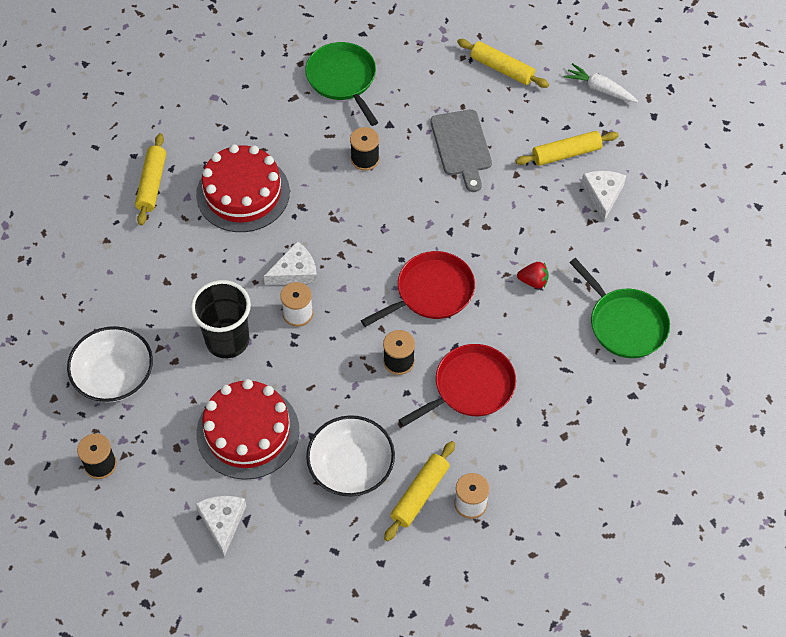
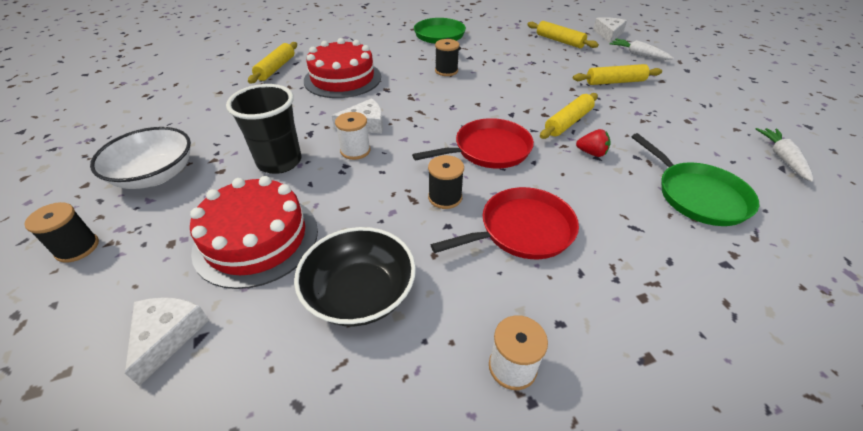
camera: 10 degrees right, 15 degrees down
white bowl [306,415,395,497] -> black bowl [294,227,416,327]
yellow rolling pin [384,441,455,541] -> yellow rolling pin moved to [540,93,598,139]
grey cutting board [430,109,492,192] -> none
white cheese [581,171,626,222] -> white cheese moved to [593,17,627,43]
none -> white carrot [755,128,814,182]

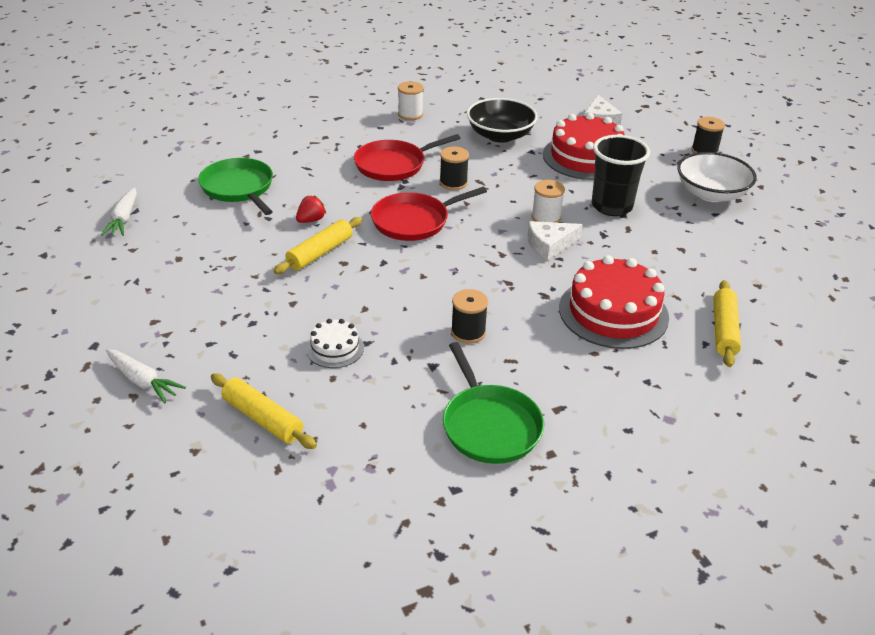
camera: 175 degrees right, 5 degrees down
yellow rolling pin [573,64,662,85] -> none
red strawberry [576,129,611,157] -> red strawberry turned 120 degrees clockwise [296,195,326,223]
white cheese [593,17,627,43] -> none
none -> white cake [306,319,364,368]

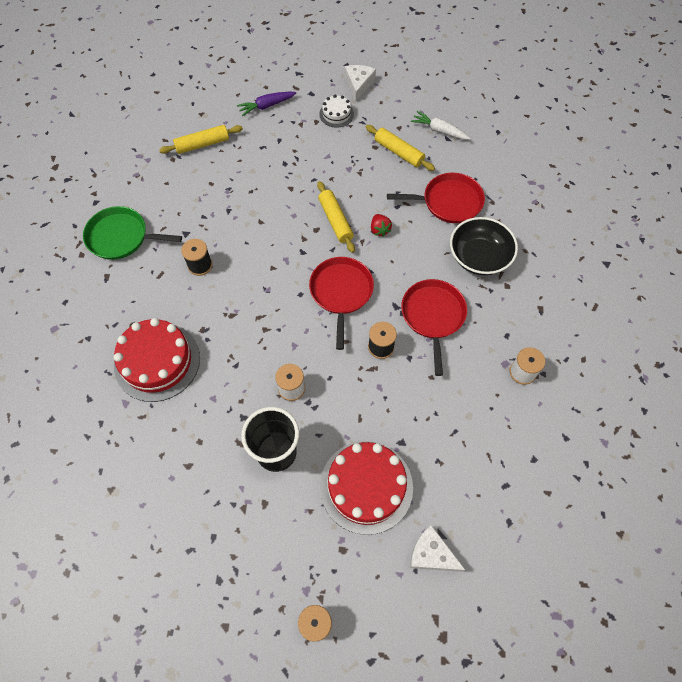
camera: 120 degrees right, 25 degrees up
white carrot [106,349,186,404] -> purple carrot [237,91,296,116]
green pan [198,158,273,215] -> red pan [387,173,485,223]
white cake [306,319,364,368] -> white cake moved to [319,95,354,128]
black bowl [467,98,538,143] -> black bowl moved to [450,217,518,275]
white cheese [527,221,583,261] -> white cheese moved to [345,65,376,101]
white bowl [677,152,757,202] -> none
yellow rolling pin [713,280,741,367] -> yellow rolling pin moved to [366,125,435,171]

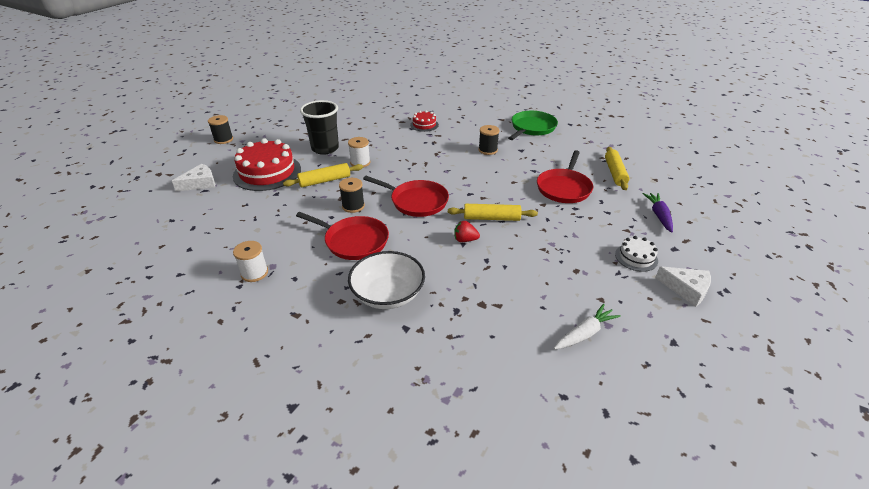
camera: 115 degrees right, 25 degrees down
red cake [114,318,200,402] -> red cake [410,110,439,132], size x0.50
yellow rolling pin [366,125,435,171] -> yellow rolling pin moved to [283,163,363,187]
red pan [387,173,485,223] -> red pan moved to [537,150,593,203]
black bowl [450,217,518,275] -> white bowl [348,251,425,309]

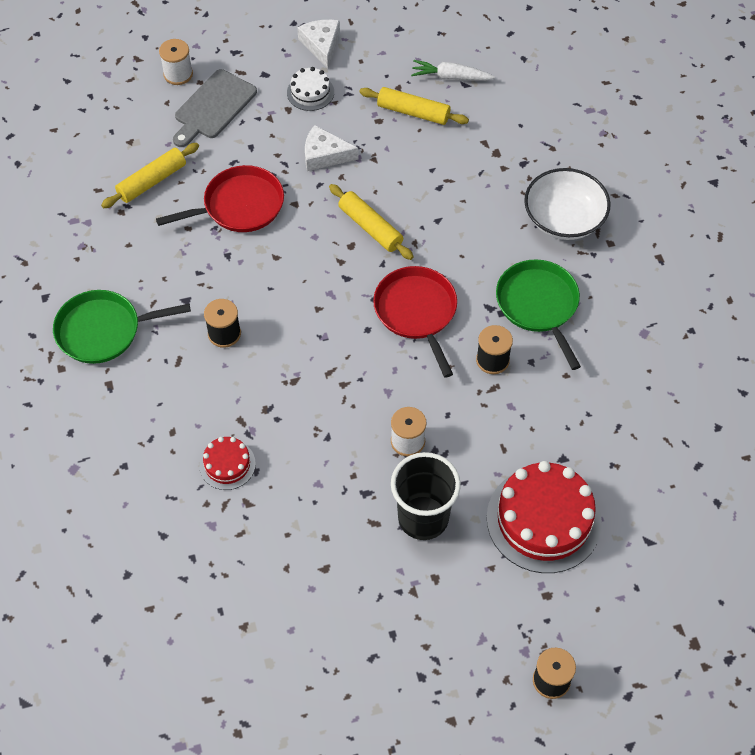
camera: 135 degrees left, 20 degrees up
white cheese [172,164,215,191] -> white cheese moved to [305,125,359,171]
white spool [233,241,268,282] -> white spool moved to [159,39,193,85]
yellow rolling pin [283,163,363,187] -> yellow rolling pin moved to [359,87,469,125]
red pan [296,212,389,260] -> green pan [496,259,581,370]
red strawberry [454,221,480,242] -> none
purple carrot [643,193,673,233] -> grey cutting board [173,69,257,147]

